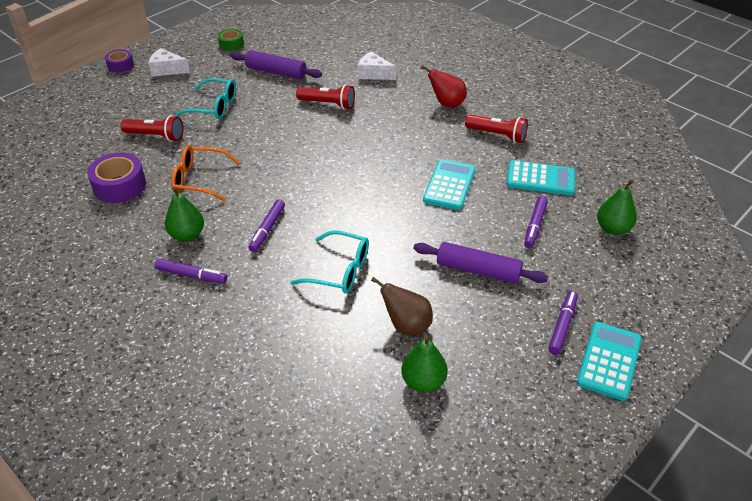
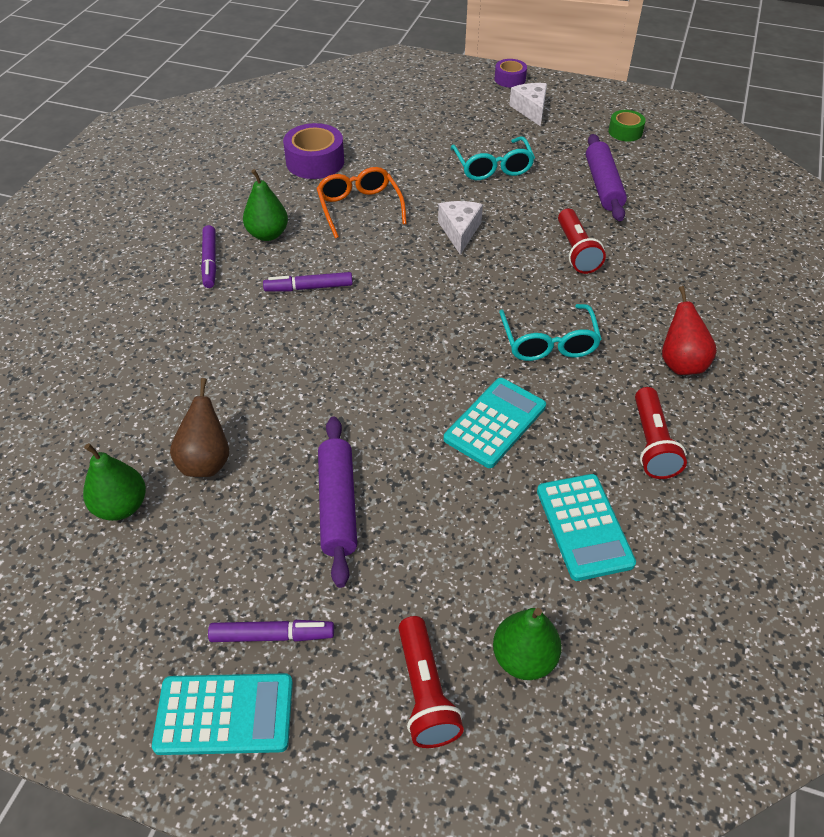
camera: 65 degrees right, 5 degrees up
red flashlight [120,115,183,142] -> red flashlight moved to [398,616,464,748]
turquoise glasses [290,230,369,294] -> turquoise glasses moved to [499,304,602,361]
white cheese [358,51,396,80] -> white cheese moved to [438,201,483,255]
turquoise calculator [423,159,475,210] -> turquoise calculator turned 45 degrees counterclockwise [444,378,546,468]
purple marker [524,196,548,248] -> none

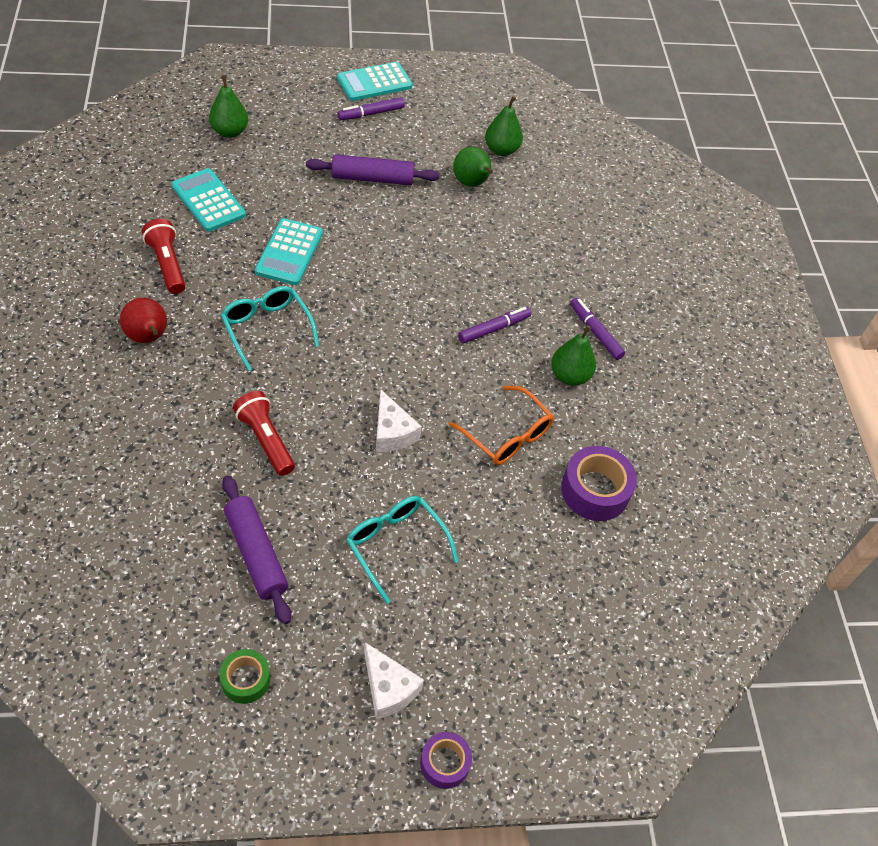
camera: 150 degrees right, 5 degrees up
brown pear [170,378,229,477] -> green pear [453,147,493,187]
purple rolling pin [318,417,357,588] -> purple rolling pin turned 60 degrees counterclockwise [306,154,440,185]
red flashlight [398,616,464,748] -> none

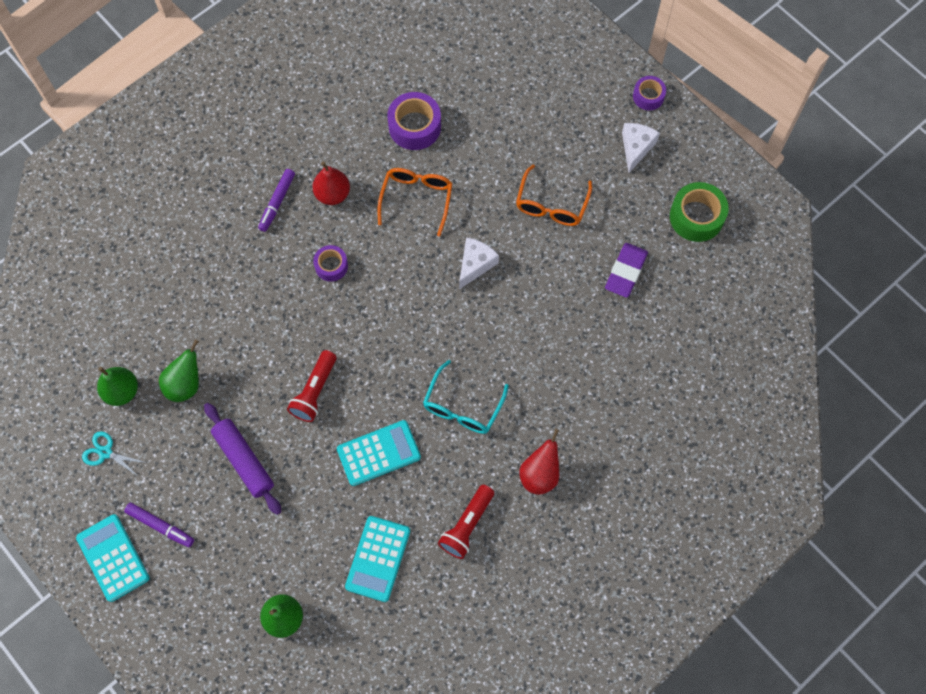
camera: 120 degrees left, 15 degrees up
green tape [219,649,270,704] -> green tape [670,182,729,242], size x1.66
purple rolling pin [222,475,291,624] -> purple eraser [605,243,648,298]
red flashlight [233,391,295,476] -> red flashlight moved to [287,350,337,422]
turquoise calculator [337,62,413,101] -> turquoise calculator turned 150 degrees counterclockwise [76,514,150,602]
turquoise glasses [346,496,459,604] -> orange glasses [516,165,592,226]
purple marker [458,307,532,344] -> purple tape [313,245,348,282]
green pear [551,325,596,386] -> red pear [312,162,350,205]
none -> turquoise scissors [82,431,147,477]

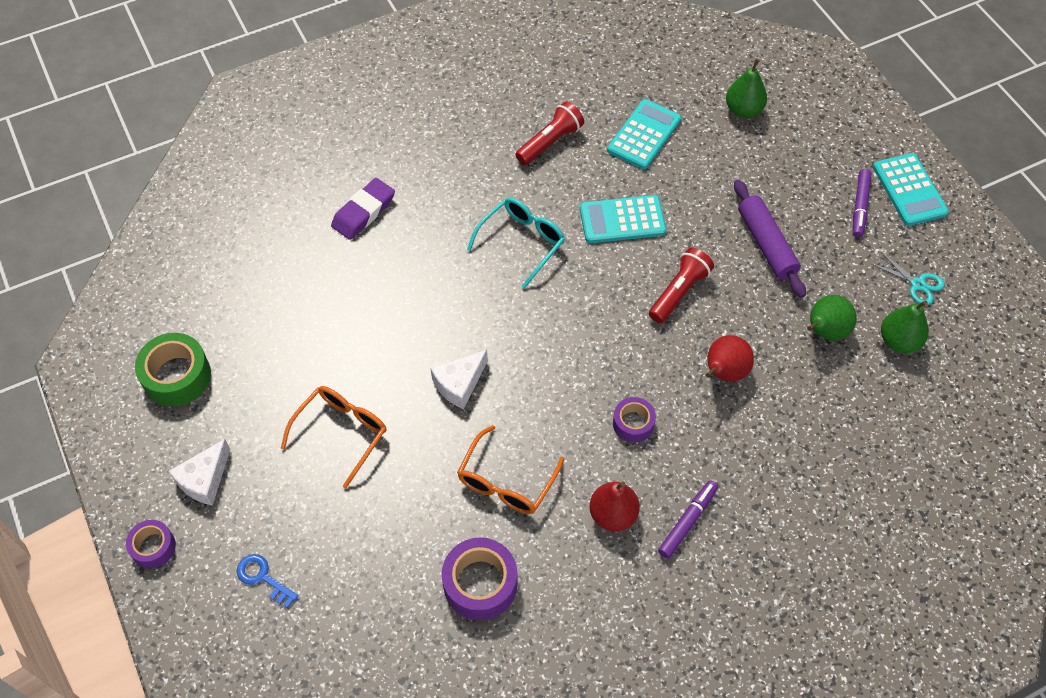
camera: 165 degrees left, 10 degrees down
purple marker [124,503,194,547] -> purple marker turned 120 degrees counterclockwise [853,169,871,238]
red pear [519,429,559,495] -> red pear moved to [706,335,754,382]
purple eraser [605,243,648,298] -> purple eraser moved to [331,178,395,240]
none -> blue key [237,554,298,608]

